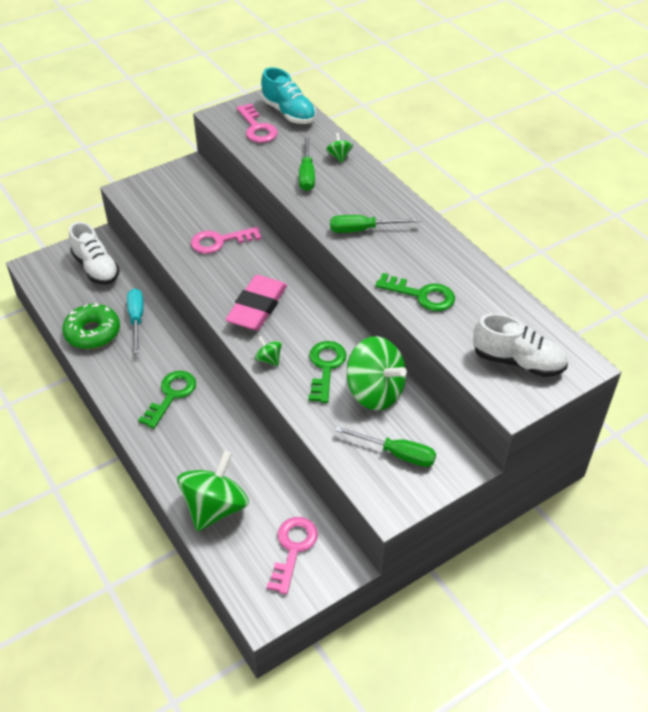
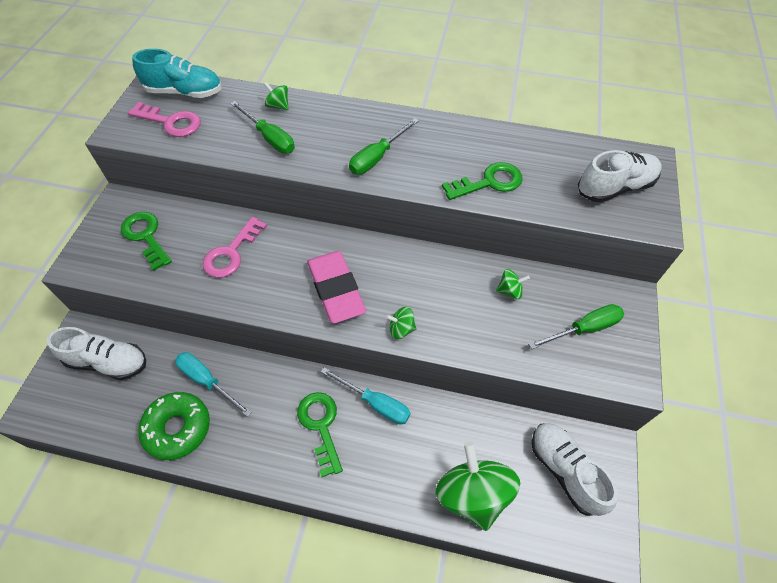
camera: 45 degrees left, 10 degrees up
pink key [267,517,318,595] -> white shoe [532,423,618,516]
green key [309,341,346,403] -> green key moved to [121,212,172,271]
green spinning top [346,336,407,411] -> green spinning top [496,269,530,299], size x0.44
none -> turquoise screwdriver [321,367,411,424]

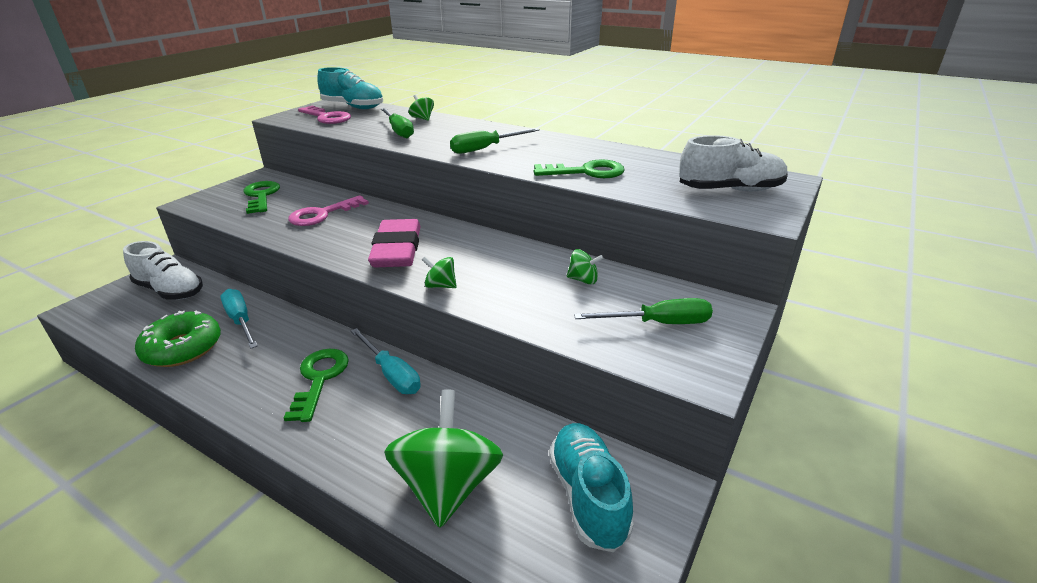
camera: 20 degrees right, 25 degrees down
white shoe [532,423,618,516] -> turquoise shoe [549,423,634,552]

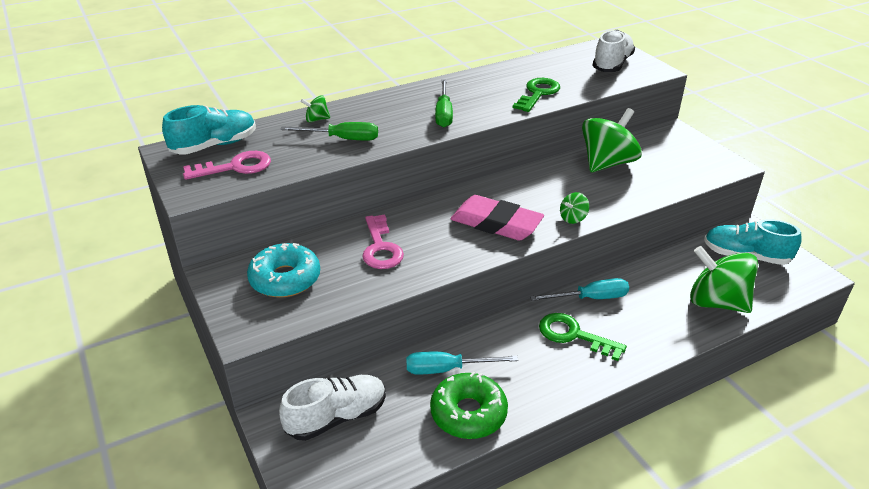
camera: 60 degrees left, 5 degrees up
green key [243,181,280,214] -> turquoise donut [247,243,320,298]
green spinning top [567,249,603,285] -> green spinning top [582,108,642,172], size x2.28
green screwdriver [574,298,713,324] -> none

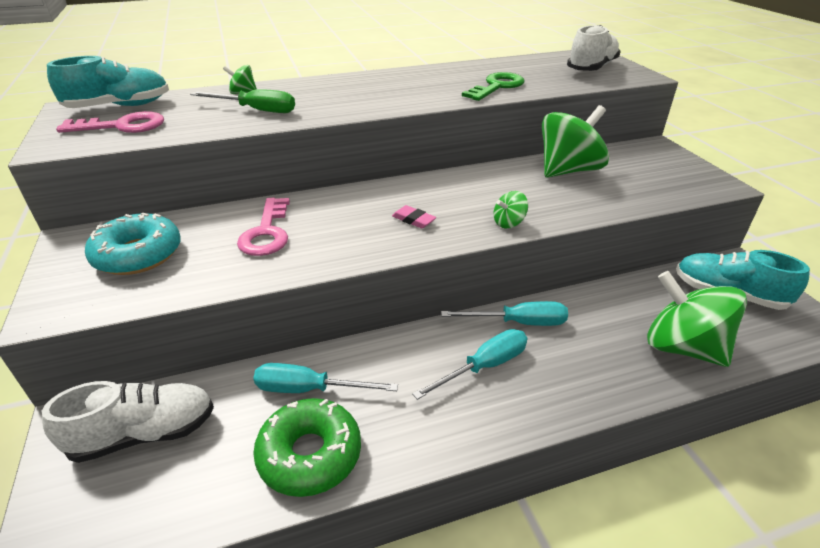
camera: 10 degrees right, 0 degrees up
green screwdriver [435,79,453,127] -> none
pink eraser [451,195,544,241] -> pink eraser [392,205,436,228], size x0.42
green key [539,313,627,361] -> turquoise screwdriver [412,329,527,400]

